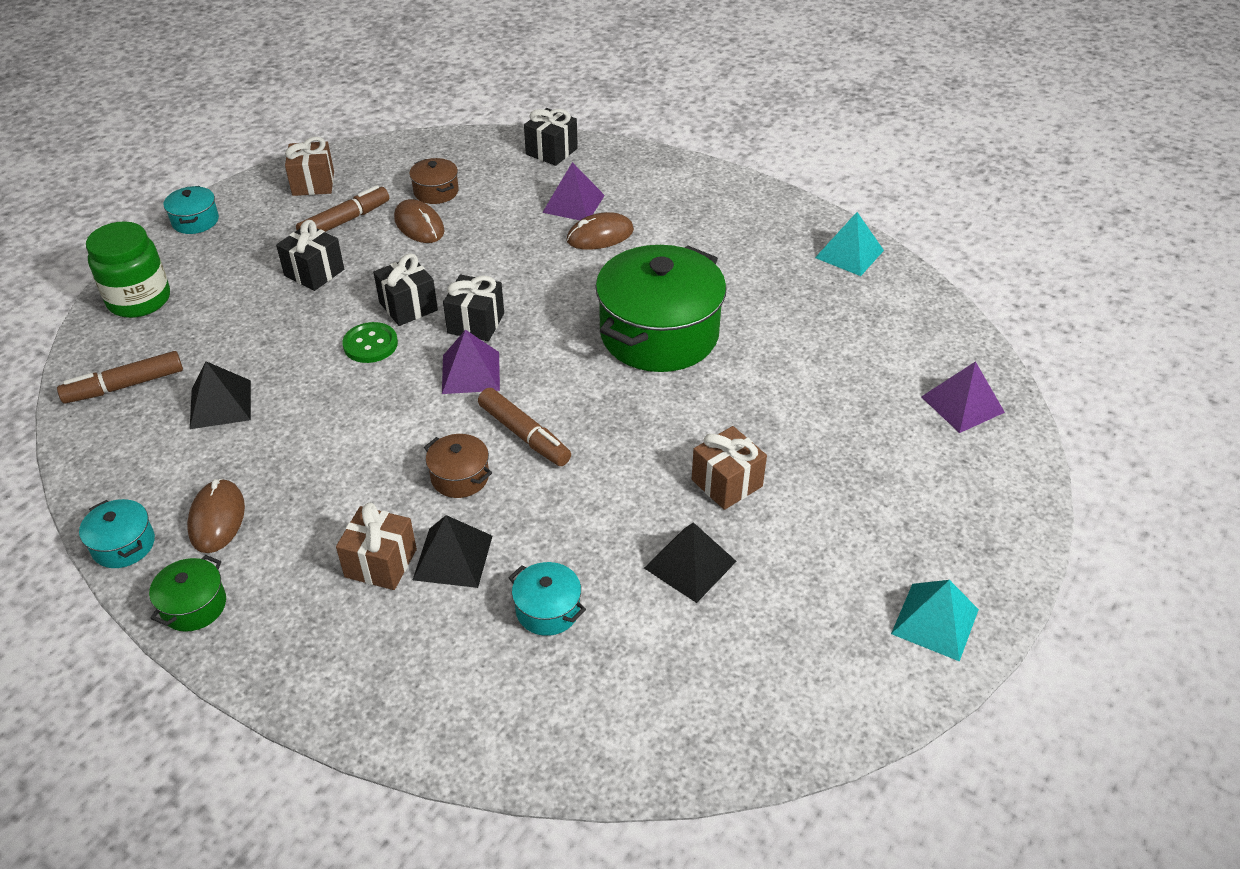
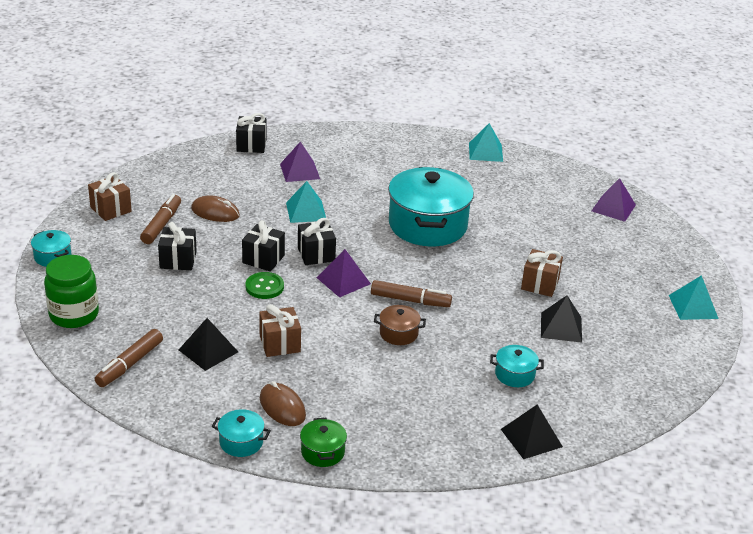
camera: 35 degrees left, 10 degrees down
brown gift [336,503,417,590] -> brown gift moved to [259,304,301,357]
brown pot [409,158,459,204] -> none
black pyramid [413,515,492,588] -> black pyramid moved to [501,404,563,459]
brown mouse [567,212,634,250] -> none
green pot [595,245,726,372] -> turquoise pot [388,167,474,246]
none -> turquoise pyramid [286,181,326,223]

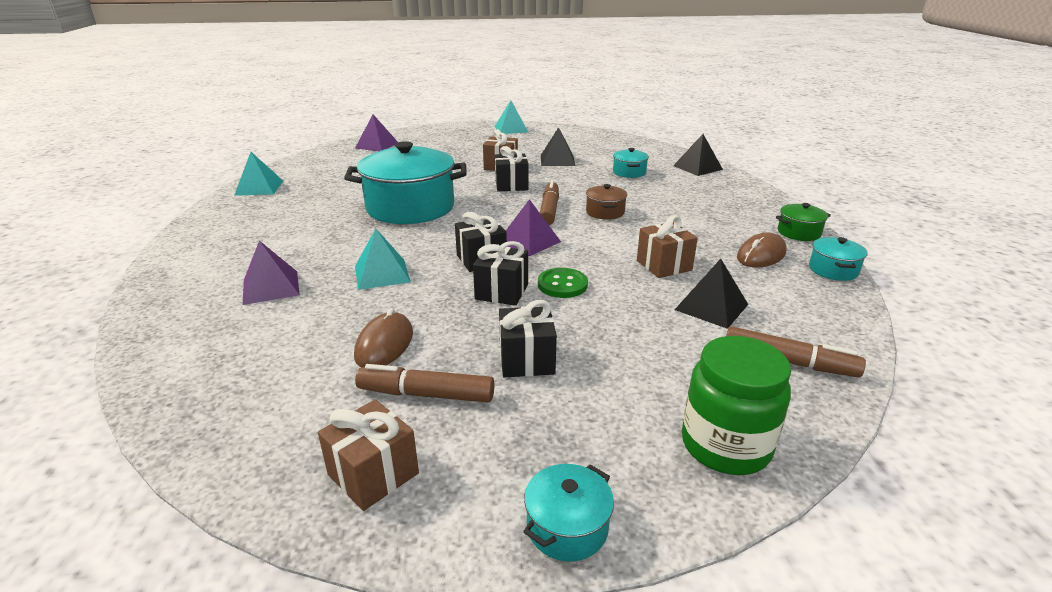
camera: 95 degrees left, 5 degrees down
black gift [236,113,266,153] -> black gift moved to [495,146,529,191]

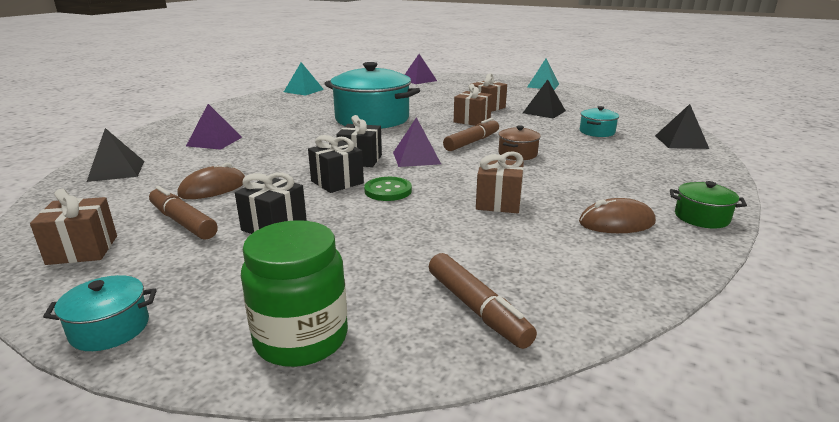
camera: 35 degrees right, 5 degrees down
turquoise pyramid [355,229,411,290] -> none
black gift [495,146,529,191] -> brown gift [454,84,492,126]
black pyramid [675,259,748,329] -> black pyramid moved to [87,128,144,182]
turquoise pot [809,237,867,281] -> none

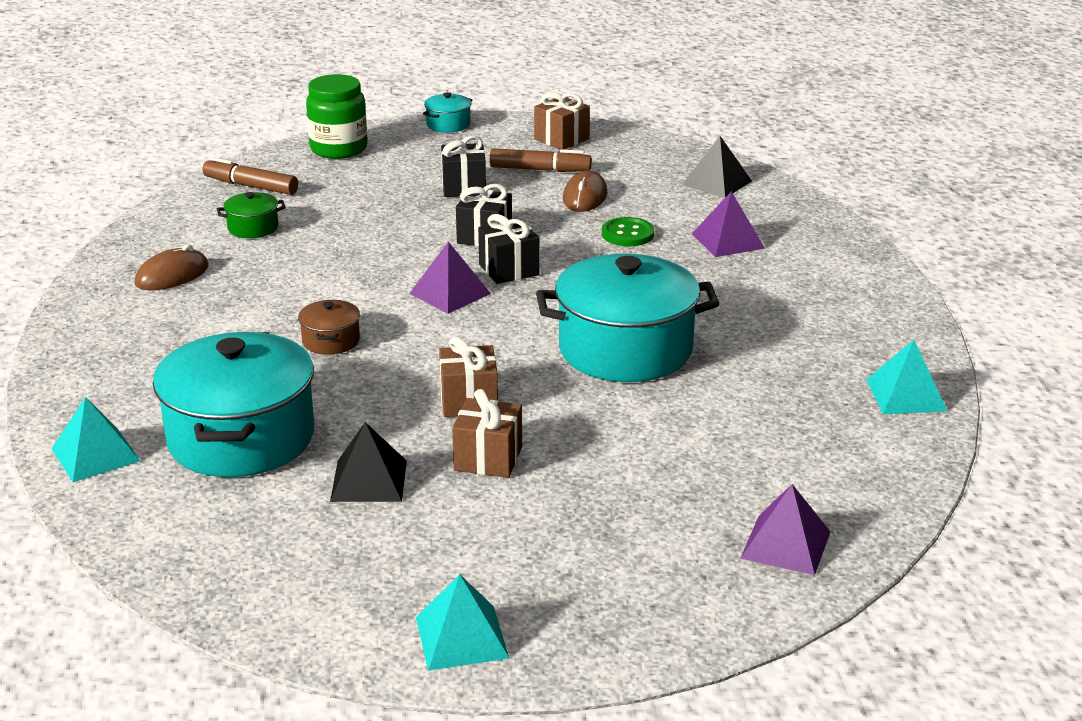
camera: 145 degrees right, 5 degrees up
green button [364,177,412,201] -> green button moved to [602,217,654,246]
brown marker [443,118,499,151] -> none
brown gift [476,151,524,213] -> none
turquoise pot [580,106,619,137] -> turquoise pot [153,332,314,477], size x2.31
black pyramid [655,104,709,149] -> turquoise pyramid [51,397,140,482]
green pot [670,181,747,228] -> green pot moved to [217,192,286,238]

